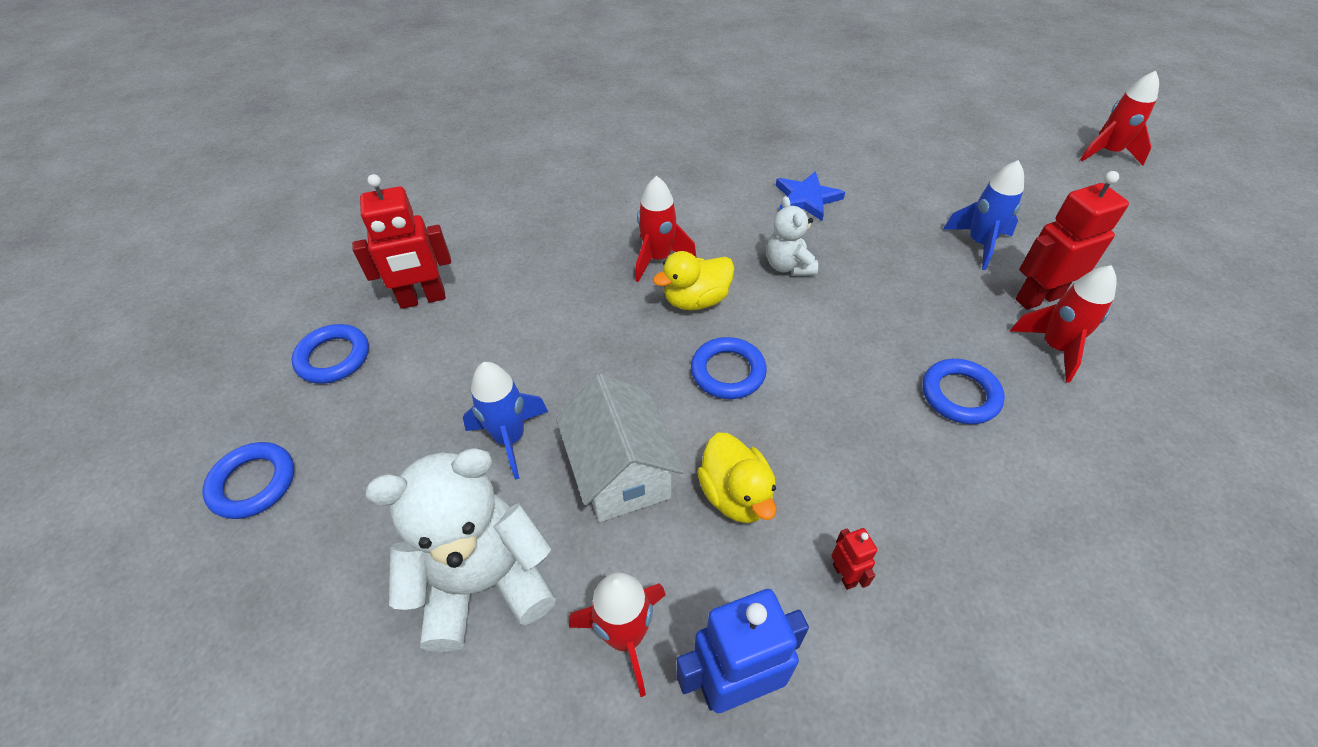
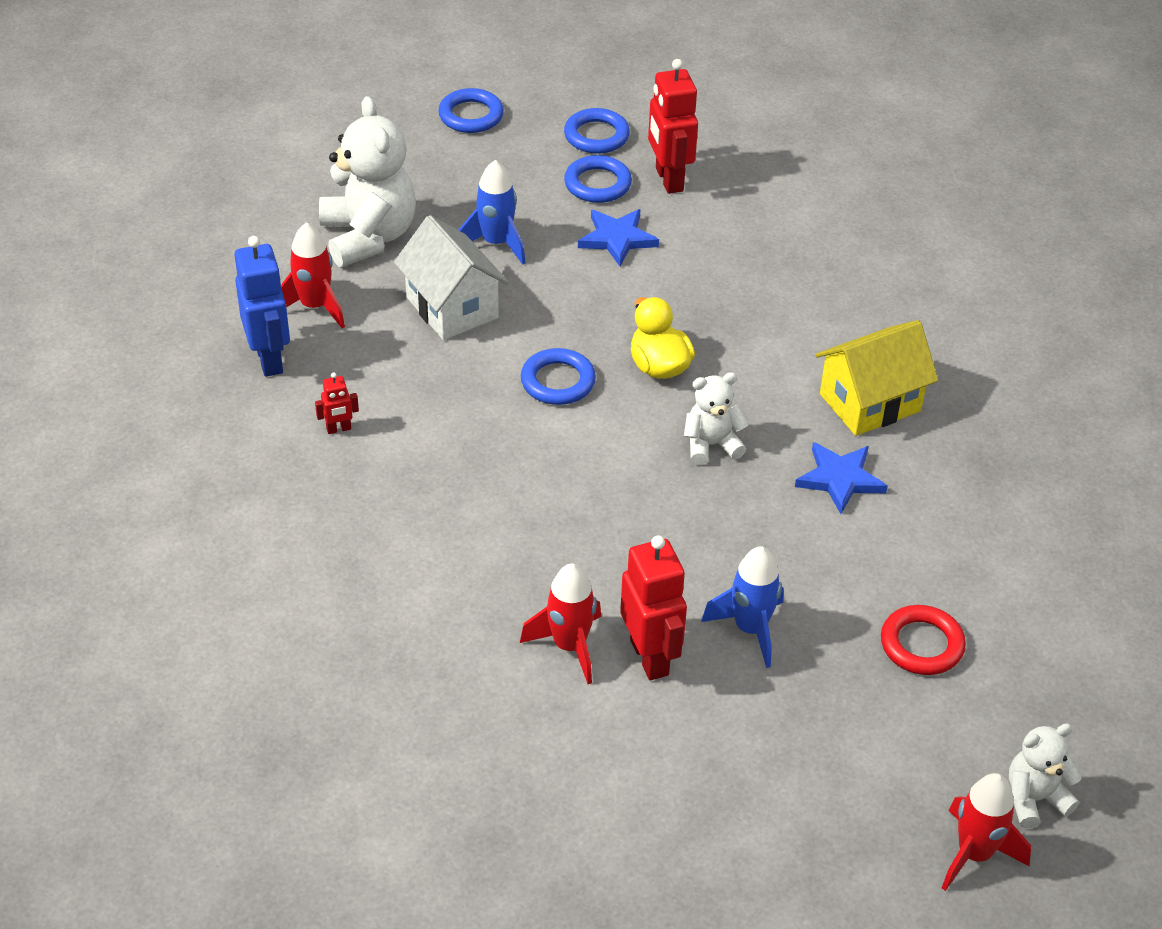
camera: 90 degrees right, 5 degrees down
white house [556,374,684,522] -> white house turned 75 degrees clockwise [394,215,509,340]
red rocket [635,176,697,282] -> none
yellow duck [697,433,777,523] -> none
blue ring [922,359,1005,424] -> blue ring moved to [564,155,632,203]
none -> blue star [578,209,659,266]
none -> yellow house [815,320,938,436]
none -> red ring [881,605,966,675]
none -> white teddy bear [1009,723,1082,828]

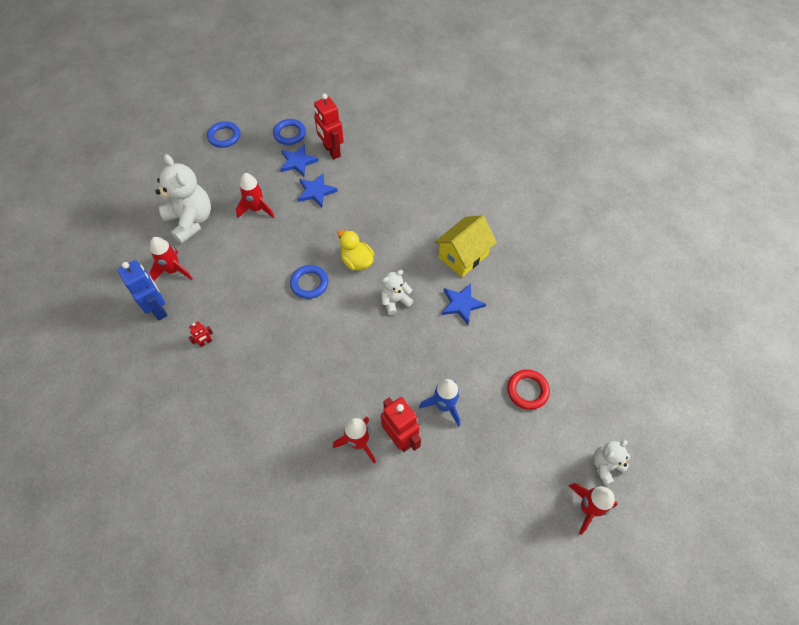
camera: 15 degrees left, 15 degrees up
white house [394,215,509,340] -> none
blue rocket [459,160,525,265] -> red rocket [236,173,275,218]
blue ring [564,155,632,203] -> blue star [280,144,319,176]

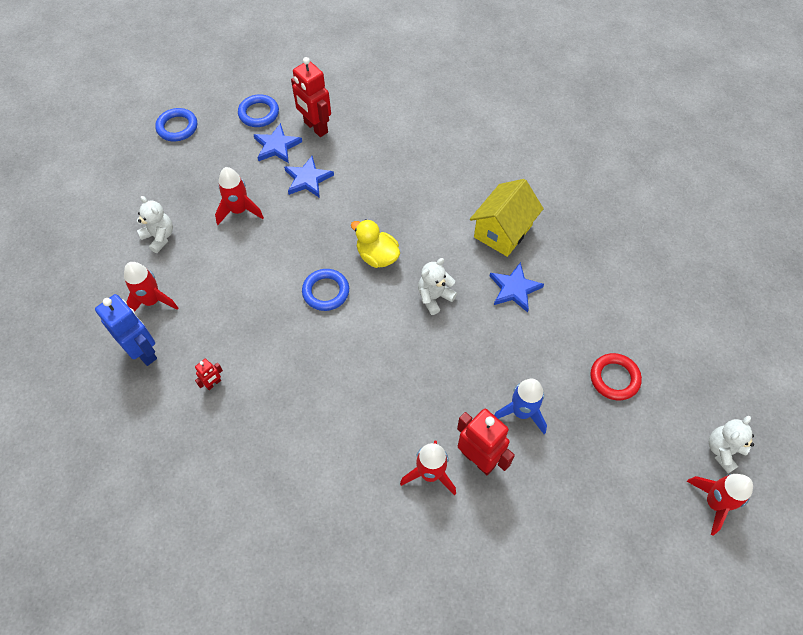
camera: 10 degrees left, 0 degrees up
white teddy bear [155,154,211,244] -> white teddy bear [137,196,173,253], size x0.54

